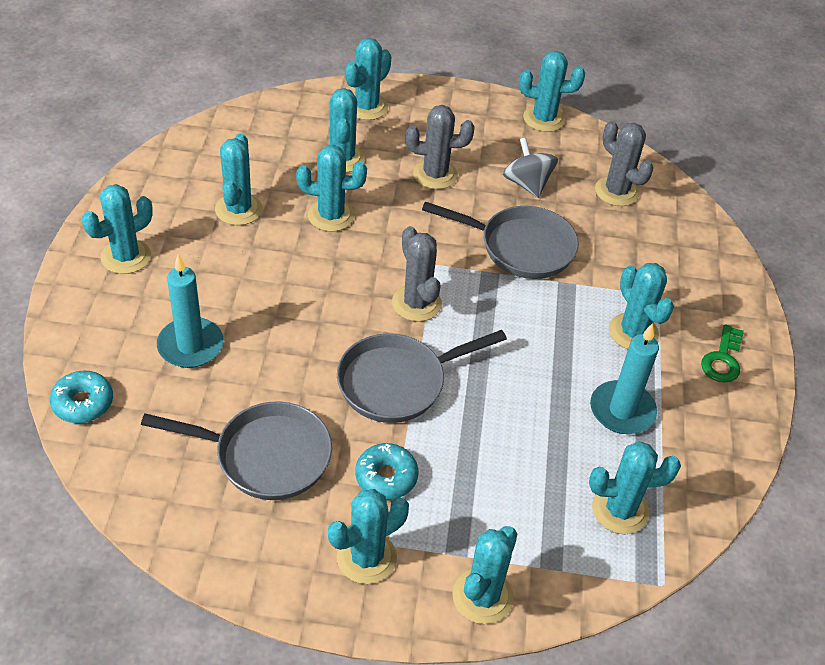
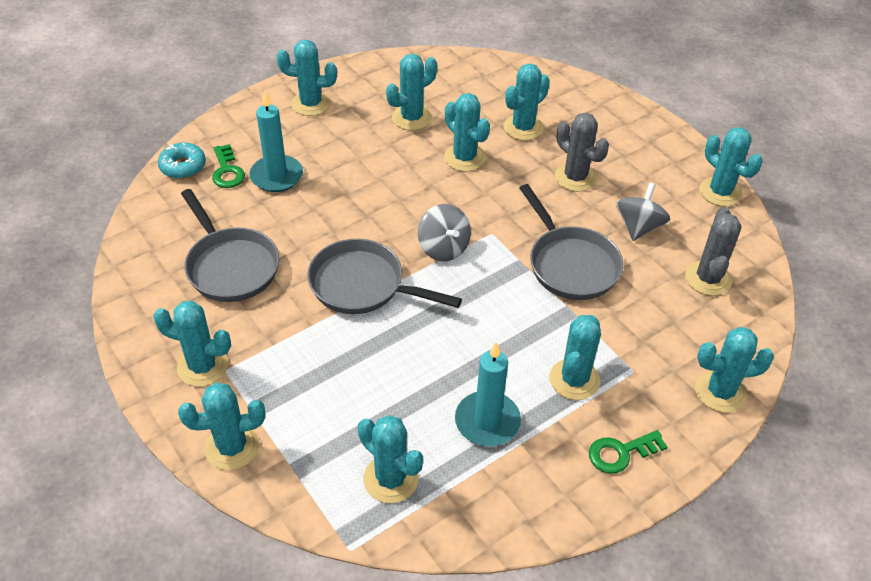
camera: 50 degrees right, 0 degrees up
turquoise cactus [345,38,391,120] -> turquoise cactus moved to [695,327,774,413]
turquoise donut [355,443,418,500] -> none
grey cactus [392,226,442,322] -> grey spinning top [418,204,471,261]
none -> green key [212,144,245,188]

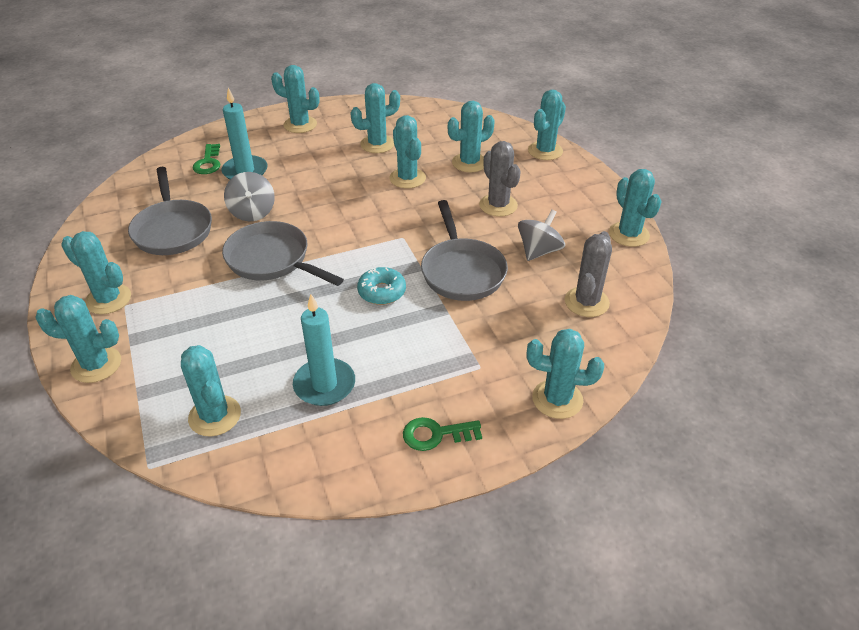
camera: 15 degrees right, 5 degrees down
turquoise donut [158,143,206,179] -> turquoise donut moved to [357,267,406,305]
grey spinning top [418,204,471,261] -> grey spinning top moved to [224,172,275,221]
turquoise cactus [549,315,601,400] -> turquoise cactus moved to [528,90,566,160]

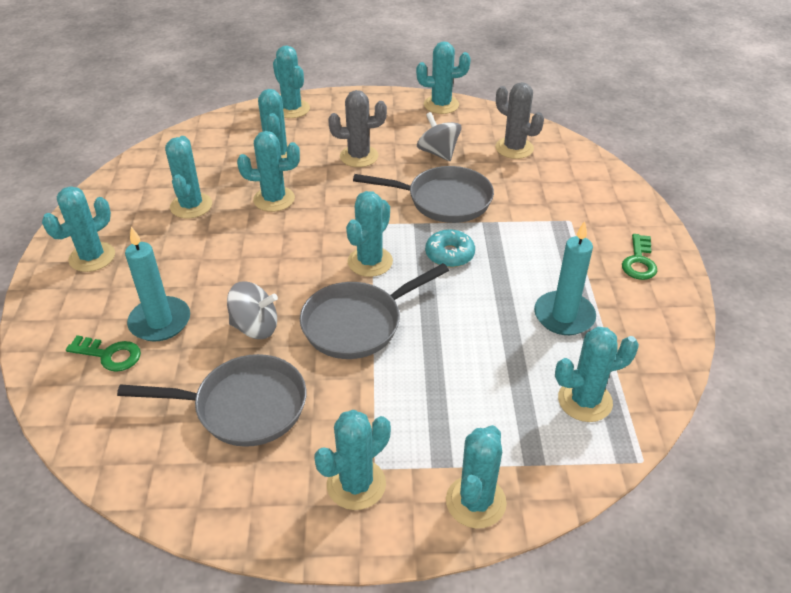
camera: 70 degrees left, 0 degrees up
turquoise cactus [527,329,604,419] -> turquoise cactus moved to [346,191,393,277]

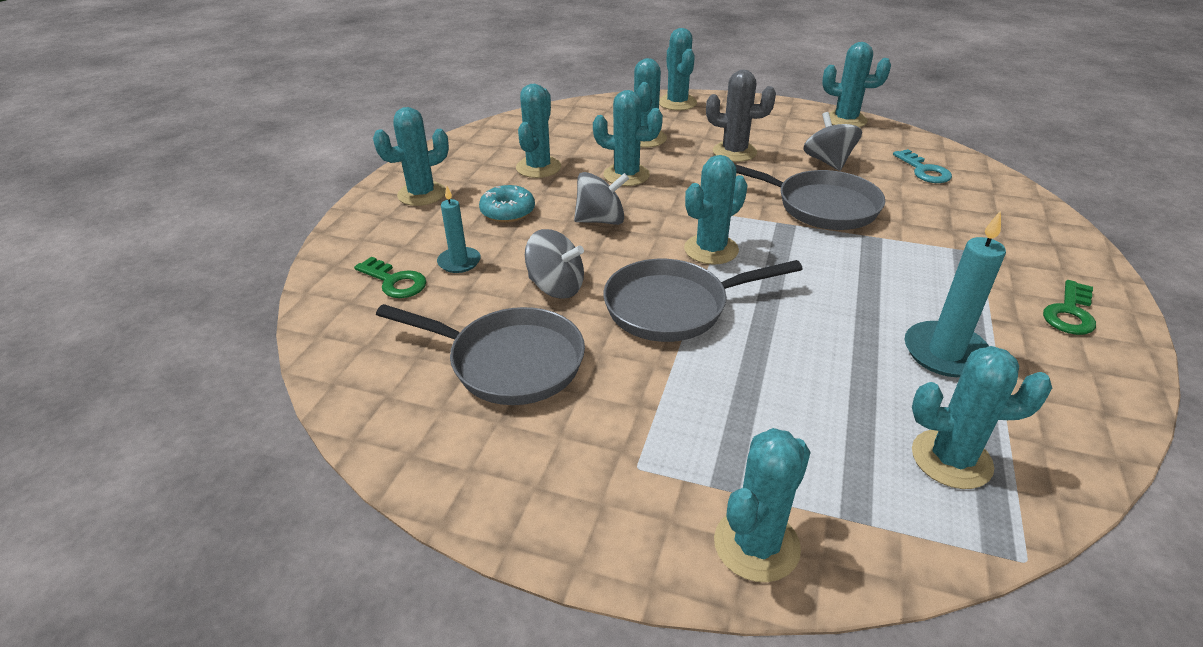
camera: 20 degrees right, 5 degrees down
turquoise candle [125,227,190,341] -> turquoise candle [437,186,481,273], size x0.63
turquoise cactus [314,410,391,510] -> none
turquoise donut [425,229,475,268] -> turquoise donut moved to [479,185,535,223]
grey cactus [495,82,544,159] -> turquoise key [893,149,952,183]
none -> grey spinning top [574,172,629,225]

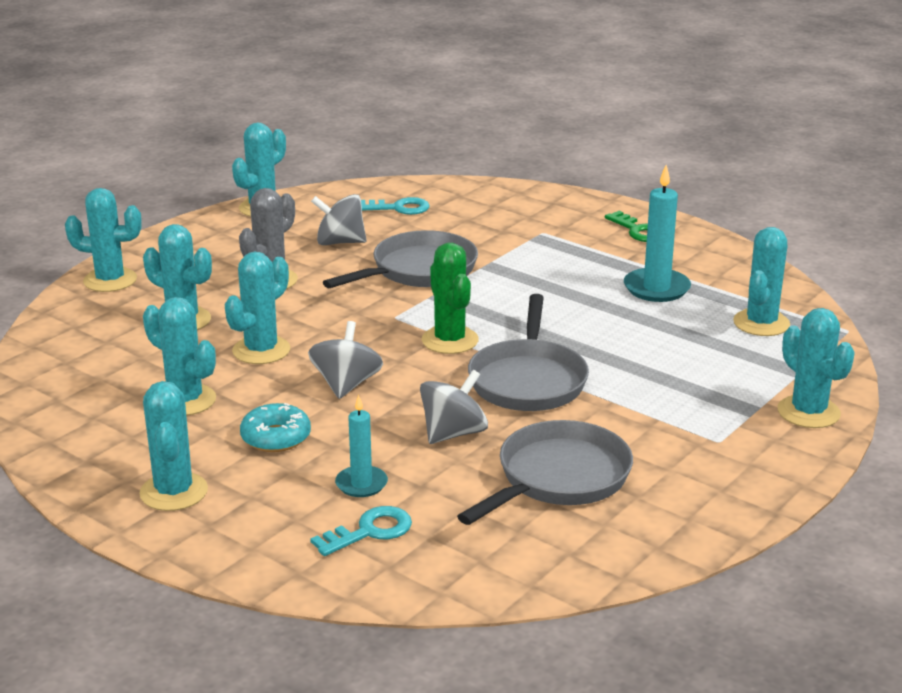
camera: 70 degrees left, 10 degrees down
green key [354,256,426,298] -> turquoise key [310,506,412,556]
turquoise cactus [684,155,748,265] -> green cactus [422,243,479,354]

